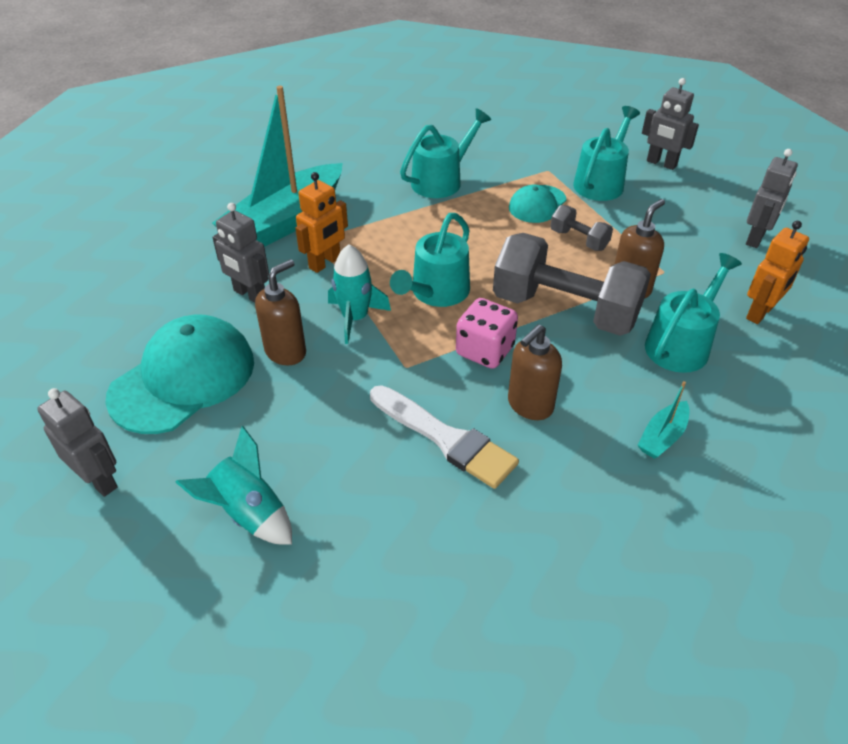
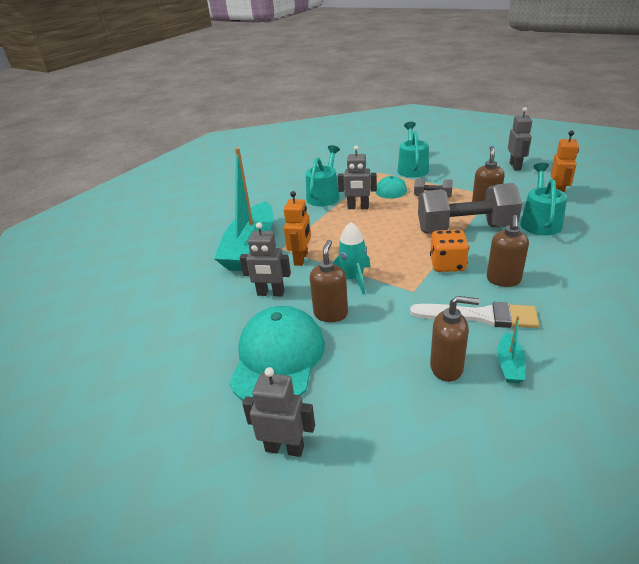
camera: 25 degrees left, 10 degrees down
turquoise rocket [175,426,292,545] -> none
turquoise watering can [390,213,470,307] -> none
pink dice [456,298,518,369] -> orange dice [430,230,469,272]
turquoise boat [637,381,690,459] -> turquoise boat moved to [497,316,526,383]
grey robot [642,78,699,170] -> grey robot moved to [338,145,377,209]
none -> brown soap dispenser [430,296,479,382]

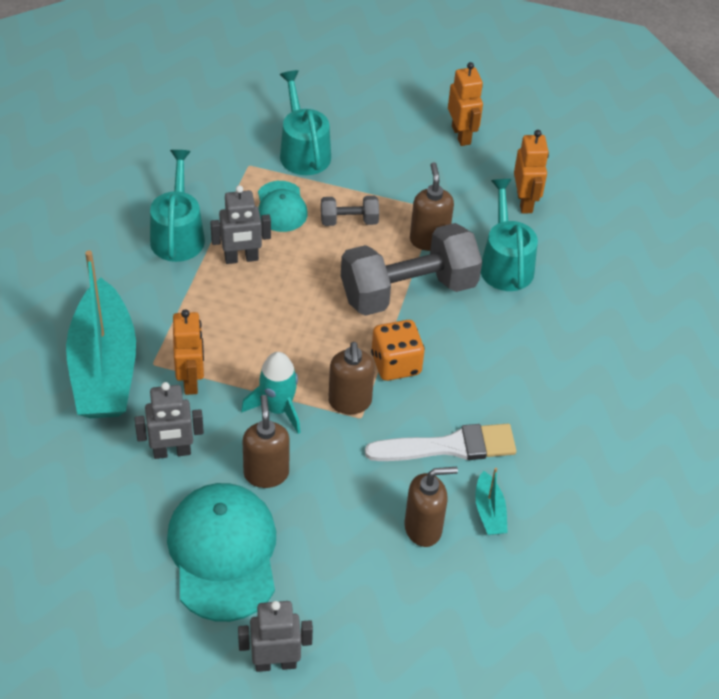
camera: 25 degrees left, 15 degrees up
brown soap dispenser [487,215,529,287] -> brown soap dispenser moved to [328,342,375,414]
grey robot [508,107,532,171] -> orange robot [448,62,483,146]

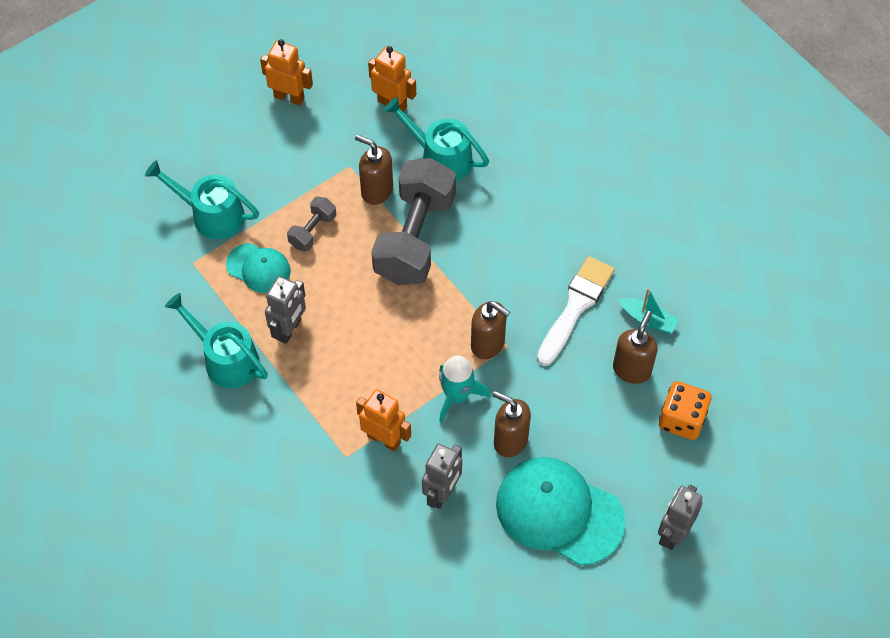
camera: 50 degrees left, 10 degrees up
turquoise boat [66,250,136,418] -> none
orange dice [371,320,425,381] -> orange dice moved to [659,381,711,440]

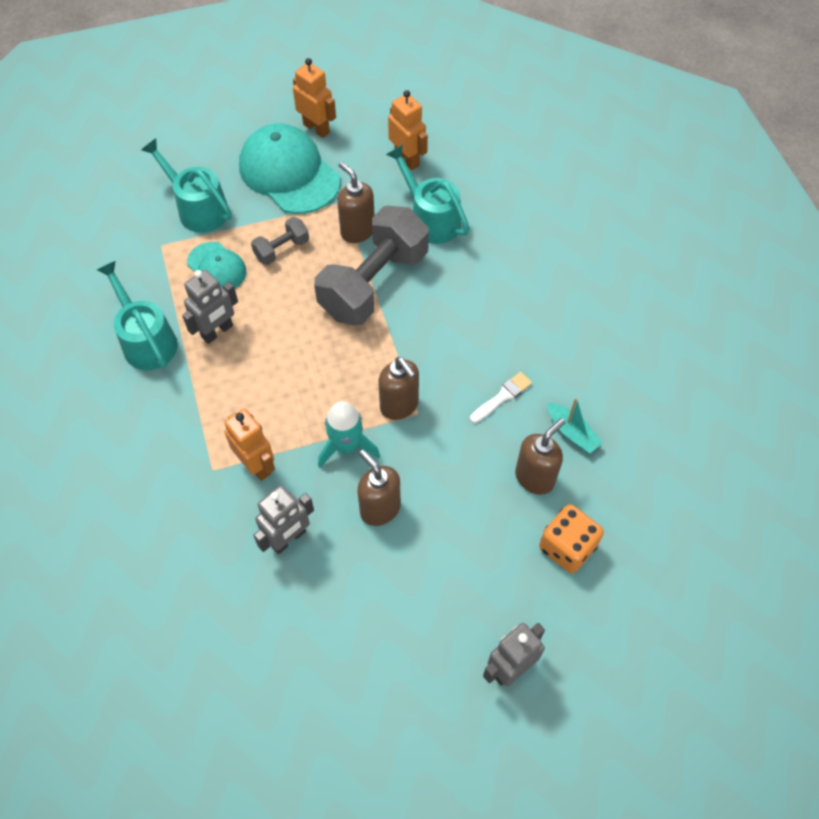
camera: 20 degrees right, 0 degrees up
turquoise cap [496,457,625,566] -> turquoise cap moved to [239,123,340,214]
white brush [537,256,615,366] -> white brush [470,372,532,423], size x0.55

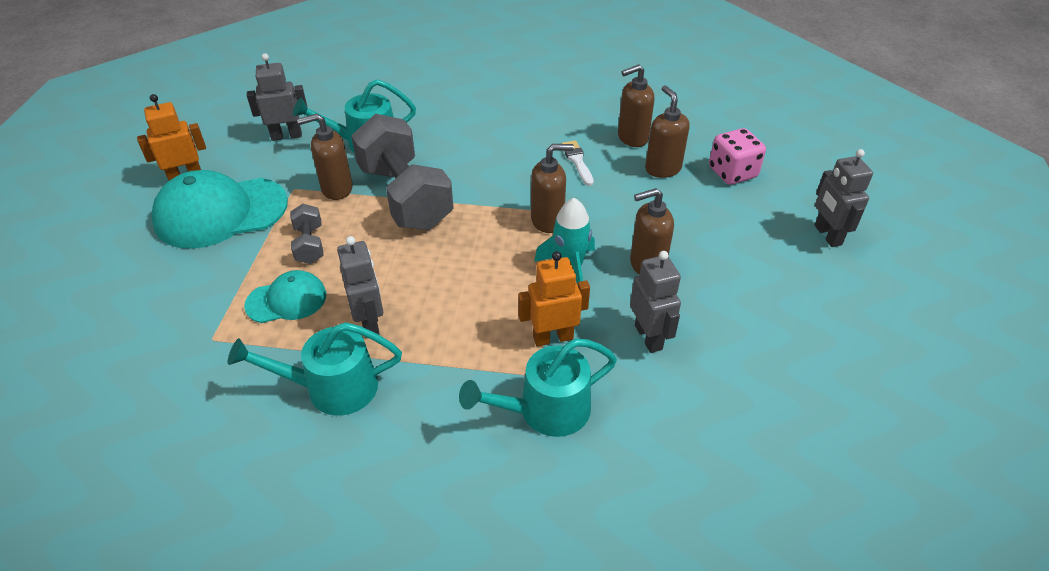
camera: 65 degrees left, 15 degrees down
turquoise watering can [141,139,232,233] -> turquoise watering can moved to [459,339,617,437]
orange robot [388,90,428,170] -> grey robot [247,53,307,141]
orange dice [539,504,604,573] -> pink dice [709,128,766,185]
turquoise boat [547,398,603,453] -> brown soap dispenser [618,64,655,147]

